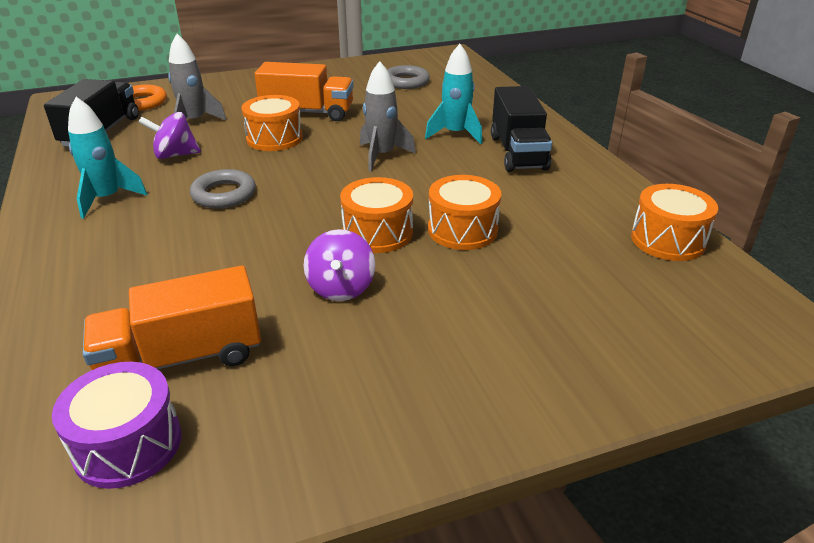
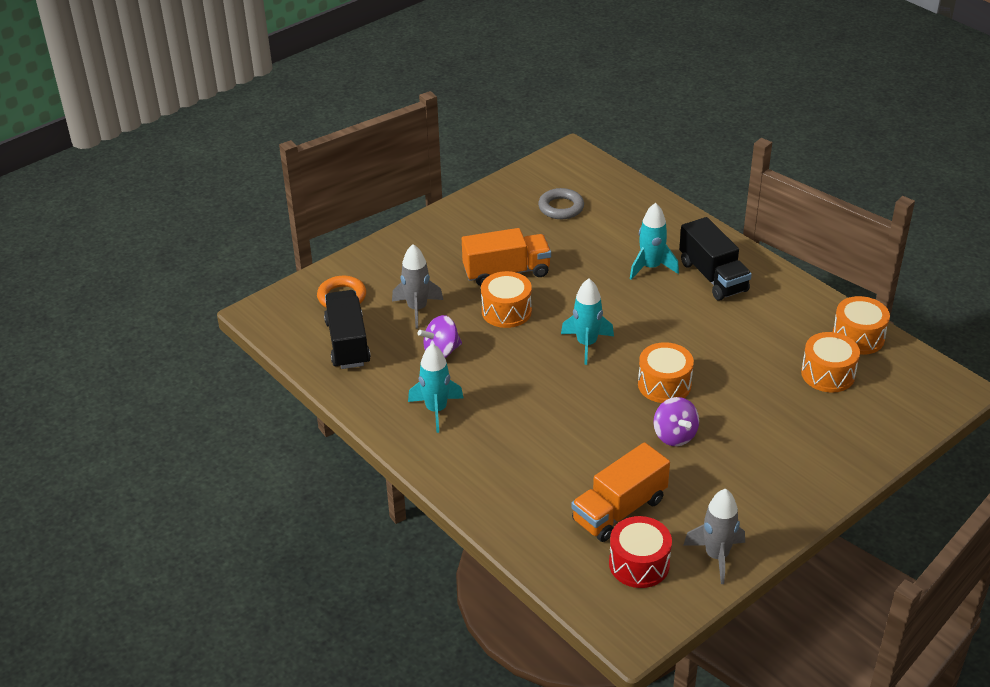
camera: 20 degrees left, 5 degrees up
purple drum [52,362,181,489] -> red drum [609,516,672,588]
grey ring [190,169,256,208] -> none
grey rocket [360,61,416,171] -> grey rocket moved to [684,489,745,584]
orange drum [428,175,501,250] -> orange drum moved to [801,332,860,393]
none -> turquoise rocket [561,279,614,365]

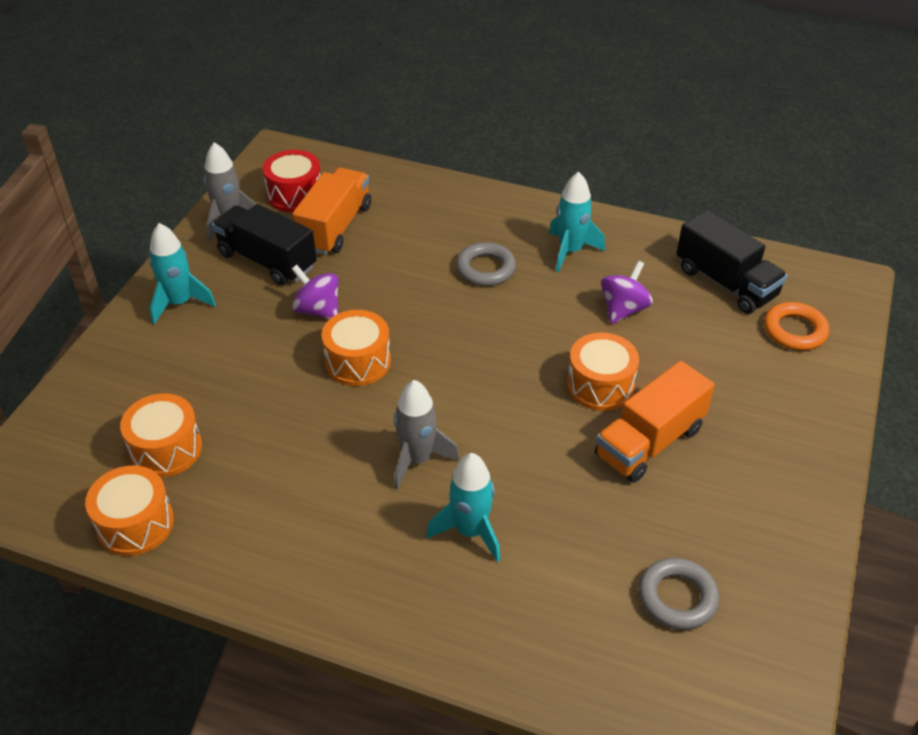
camera: 150 degrees right, 5 degrees up
grey rocket [392,244,443,329] -> grey rocket moved to [394,380,460,490]
turquoise rocket [561,279,614,365] -> turquoise rocket moved to [150,223,216,324]
black truck [679,217,752,301] -> black truck moved to [212,204,317,285]
none -> grey ring [456,242,516,286]

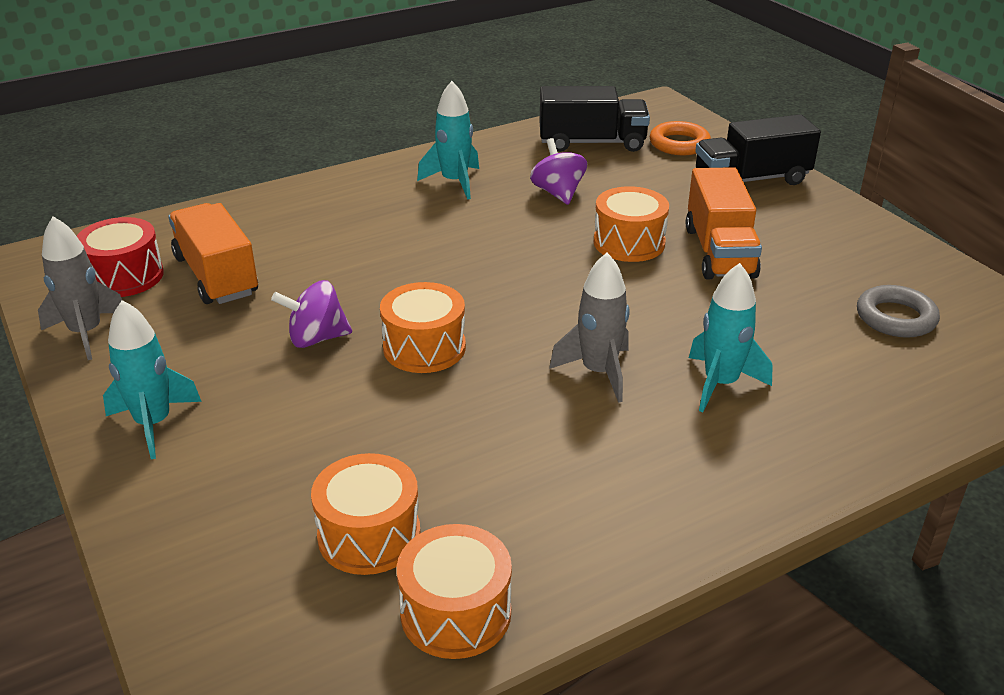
camera: 50 degrees left, 10 degrees down
black truck [212,204,317,285] -> black truck moved to [695,114,821,185]
grey ring [456,242,516,286] -> none

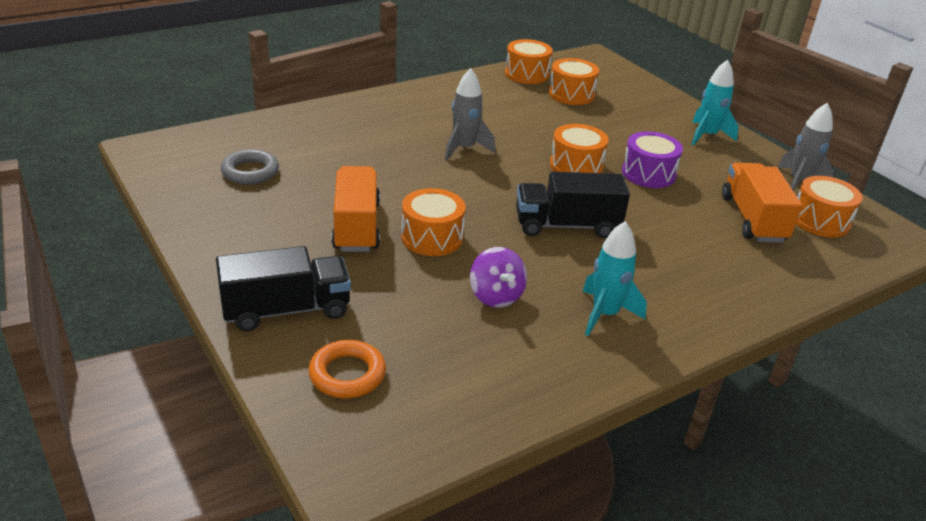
camera: 175 degrees right, 0 degrees up
red drum [77,217,164,297] -> orange drum [796,176,863,237]
orange truck [168,203,258,304] -> orange truck turned 150 degrees counterclockwise [722,163,802,243]
purple spinning top [271,280,352,348] -> purple drum [622,131,683,188]
black truck [540,86,650,152] -> black truck moved to [516,172,630,238]
turquoise rocket [689,263,773,412] -> none

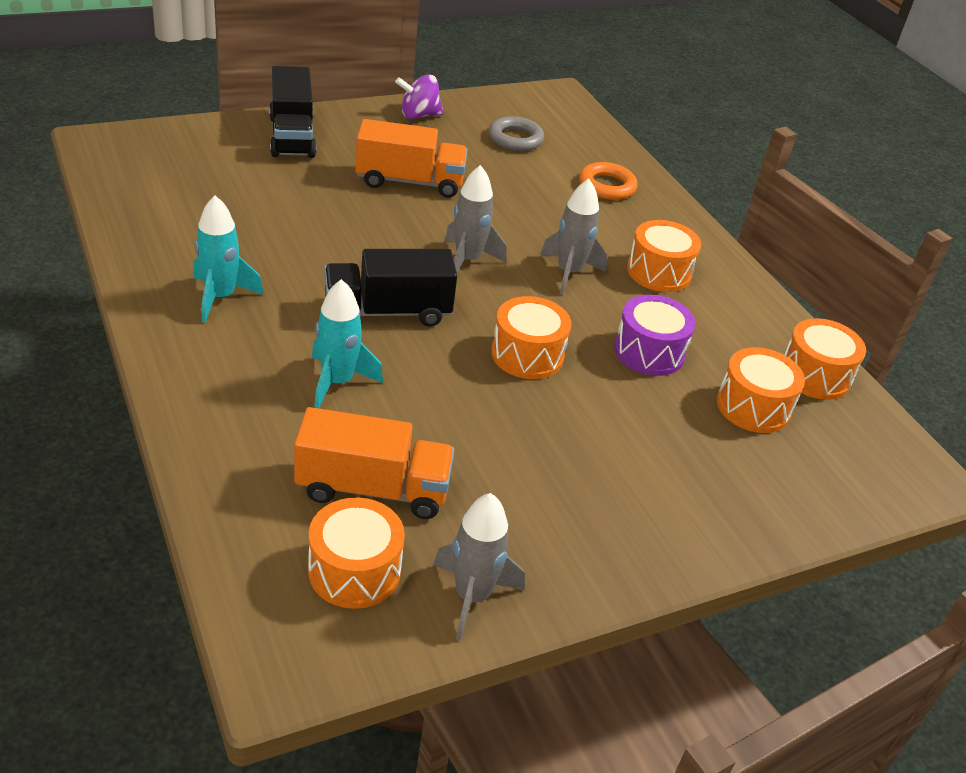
camera: 95 degrees right, 5 degrees up
orange ring [308,340,386,398] -> orange ring moved to [579,162,638,200]
orange drum [401,188,466,256] -> orange drum moved to [627,220,701,292]
purple spinning top [470,247,527,308] -> purple spinning top moved to [395,74,444,119]
black truck [516,172,630,238] -> black truck turned 105 degrees counterclockwise [324,249,457,327]
purple drum [622,131,683,188] -> purple drum moved to [614,295,696,376]
turquoise rocket [691,60,739,146] -> turquoise rocket moved to [312,279,383,408]
none -> grey rocket [445,165,507,273]

